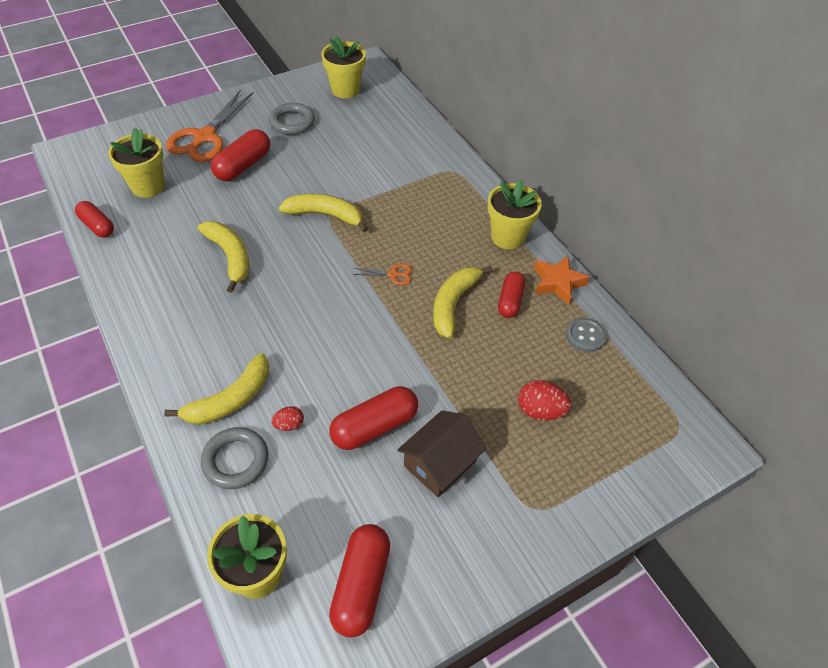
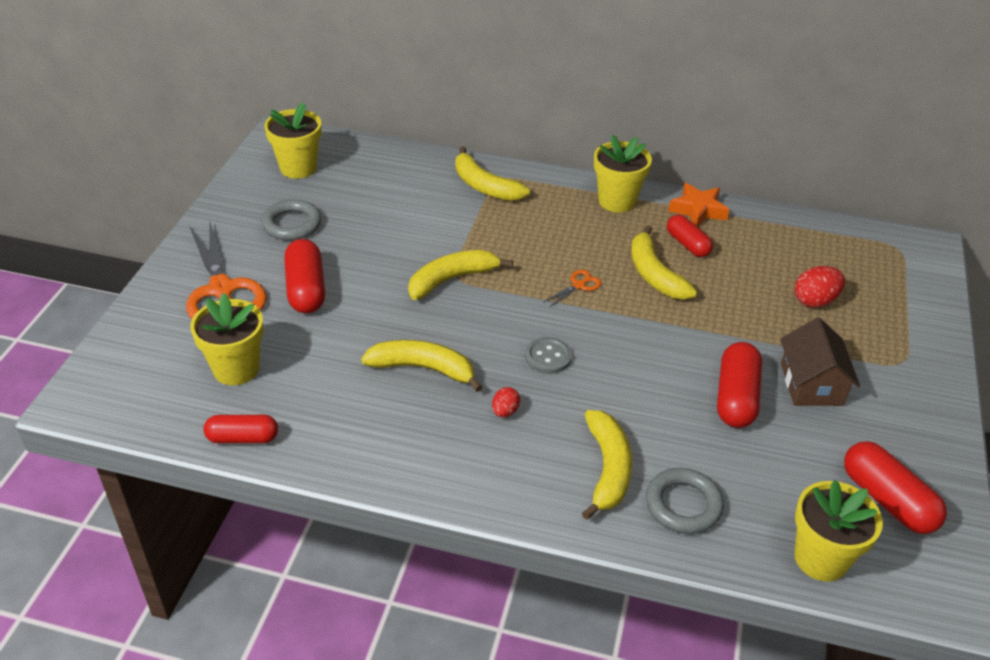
camera: 45 degrees left, 10 degrees down
red egg [271,406,304,431] -> red egg moved to [492,387,520,417]
grey button [566,318,607,352] -> grey button moved to [525,337,572,374]
none -> yellow banana [455,146,530,201]

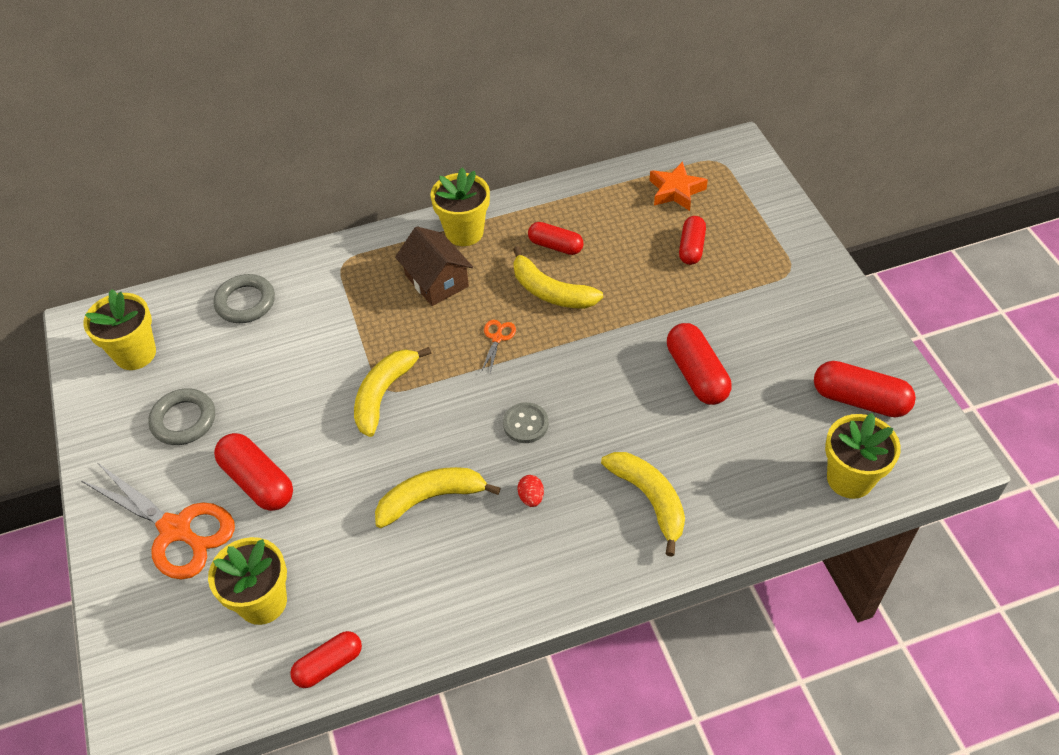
camera: 30 degrees left, 10 degrees up
yellow banana [455,146,530,201] -> none
grey ring [646,468,724,534] -> grey ring moved to [213,274,275,323]
orange star [668,183,729,227] -> orange star moved to [650,161,708,211]
brown house [781,317,860,406] -> brown house moved to [395,226,473,306]
red egg [795,266,845,308] -> red capsule [679,216,706,265]

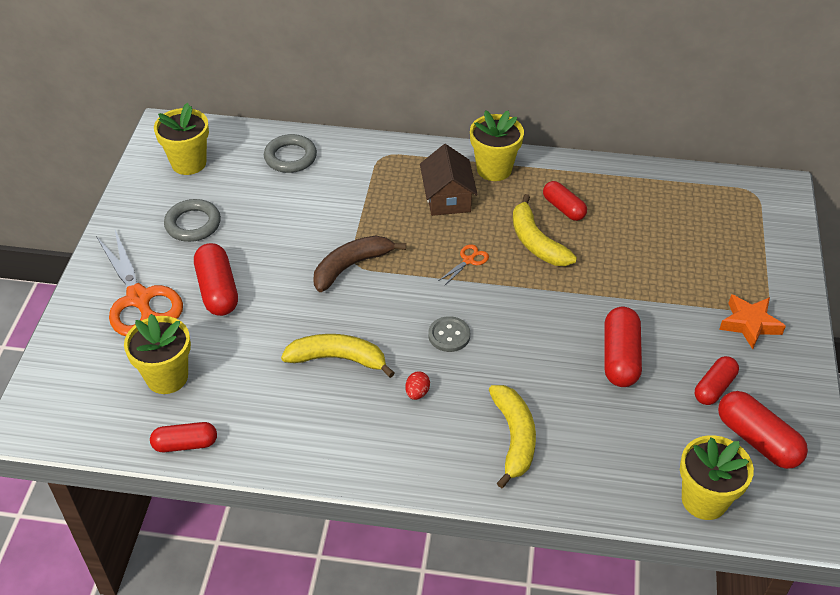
camera: 25 degrees right, 5 degrees down
yellow banana [354,347,431,437] -> brown banana [313,236,406,292]
orange star [650,161,708,211] -> orange star moved to [719,294,786,349]
red capsule [679,216,706,265] -> red capsule moved to [695,356,739,405]

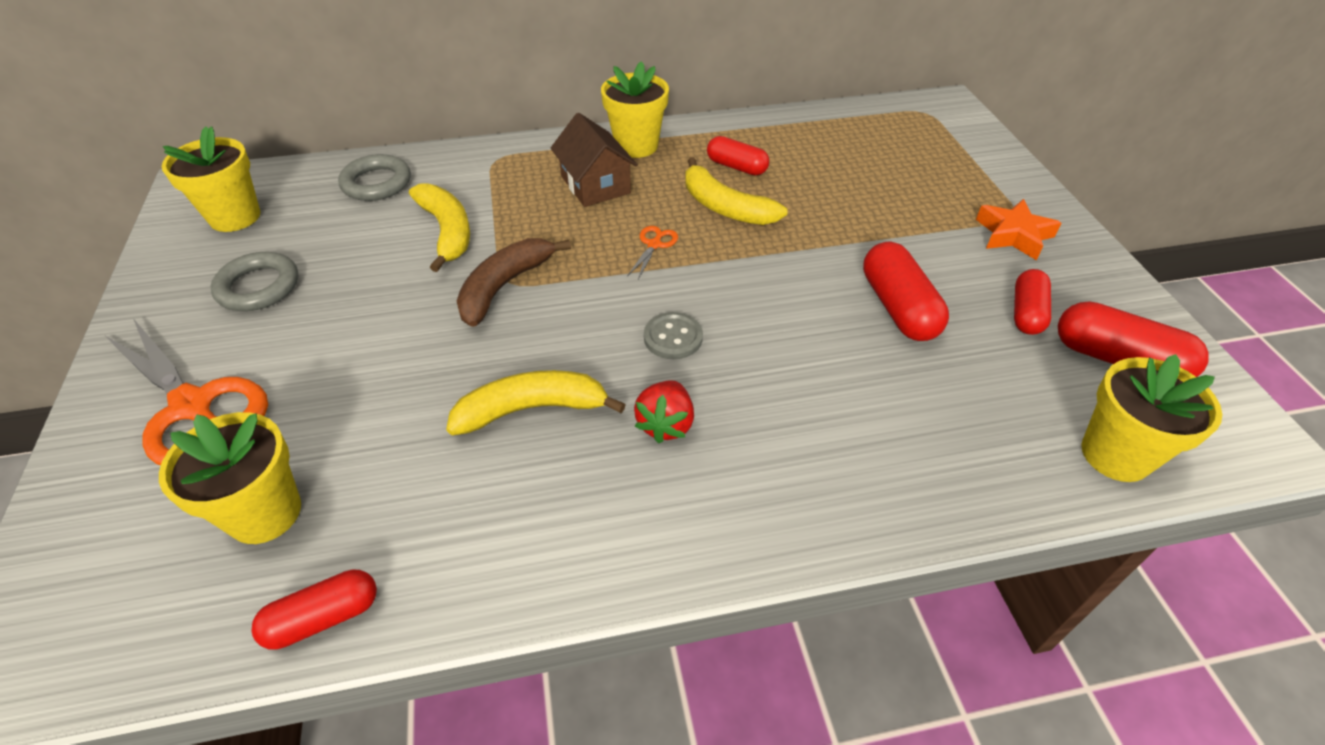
camera: 20 degrees left, 0 degrees up
red capsule [194,243,238,316] -> none
red egg [405,371,430,400] -> red strawberry [634,381,694,443]
yellow banana [489,385,536,488] -> yellow banana moved to [409,184,470,272]

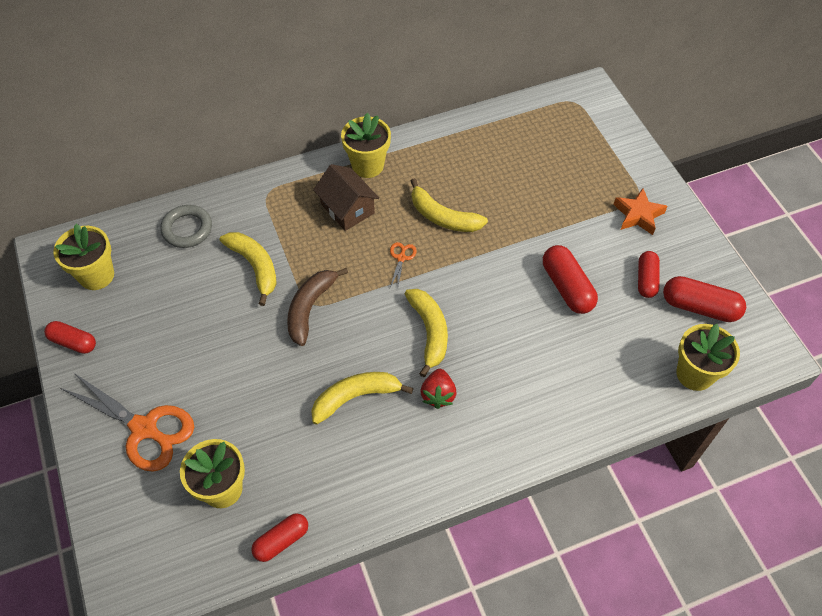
camera: 10 degrees left, 10 degrees up
grey ring [211,252,298,311] -> none
grey button [644,312,703,359] -> yellow banana [405,289,448,377]
red capsule [707,136,769,175] -> red capsule moved to [44,321,96,354]

